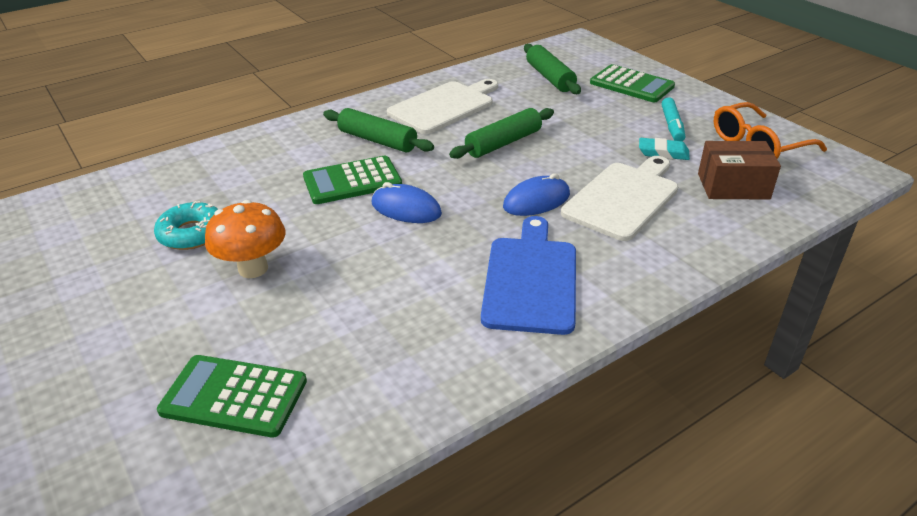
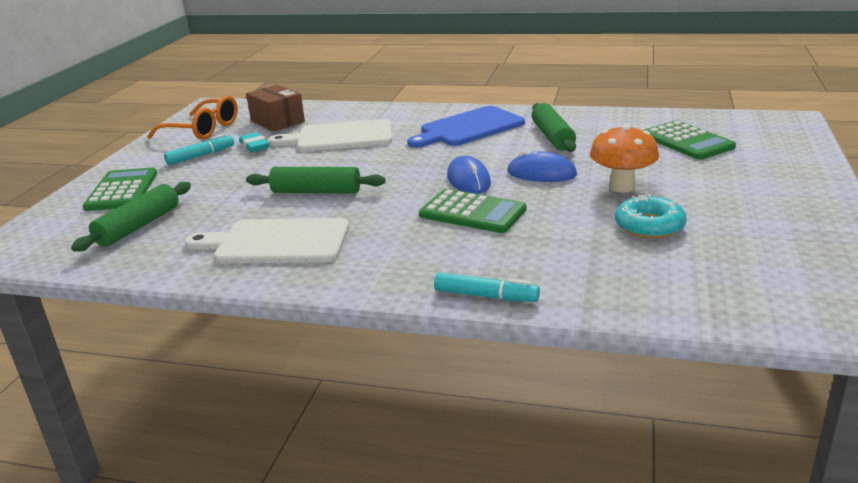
camera: 130 degrees left, 10 degrees down
green rolling pin [323,108,434,152] -> green rolling pin moved to [532,103,576,152]
blue mouse [503,173,570,216] -> blue mouse moved to [507,150,577,182]
none -> turquoise marker [434,272,540,302]

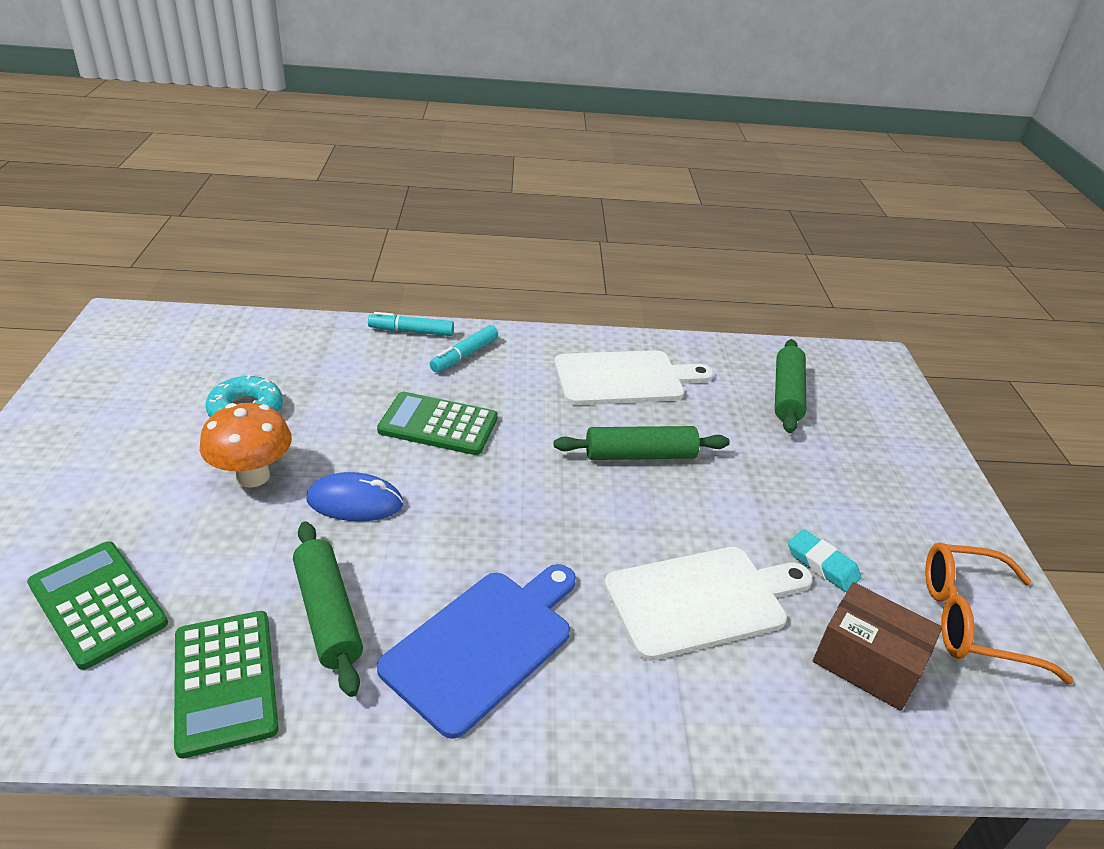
camera: 160 degrees right, 10 degrees up
green calculator [83,167,157,211] -> green calculator moved to [174,611,279,759]
turquoise marker [164,134,234,165] -> turquoise marker moved to [430,325,498,372]
blue mouse [447,156,491,194] -> none

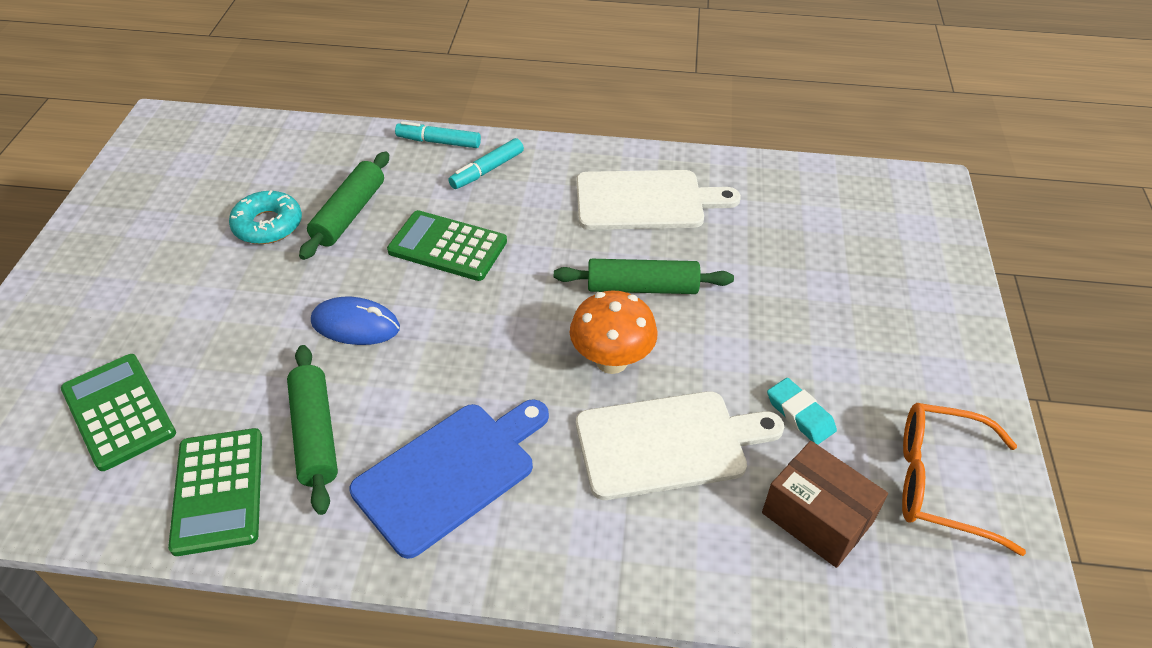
camera: 10 degrees right, 10 degrees up
orange mushroom [200,403,292,488] -> orange mushroom moved to [570,290,657,374]
green rolling pin [775,339,806,433] -> green rolling pin moved to [299,152,389,260]

